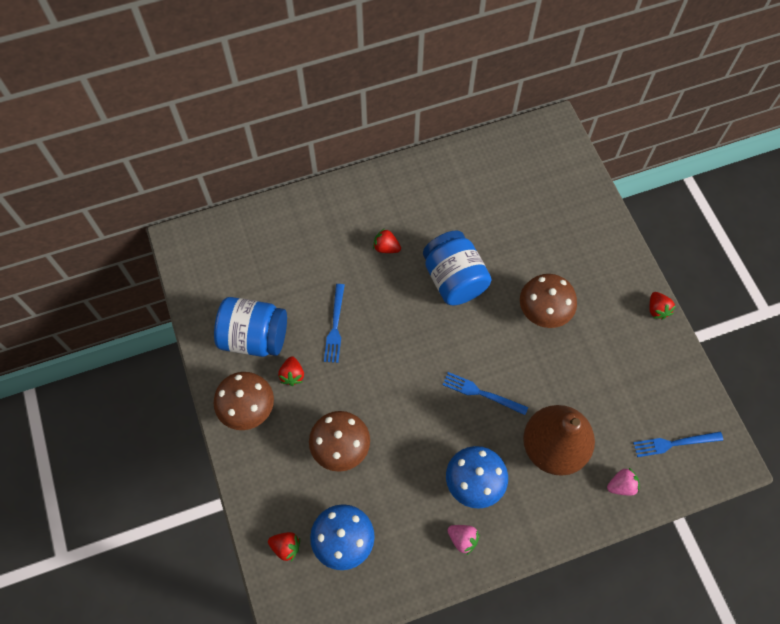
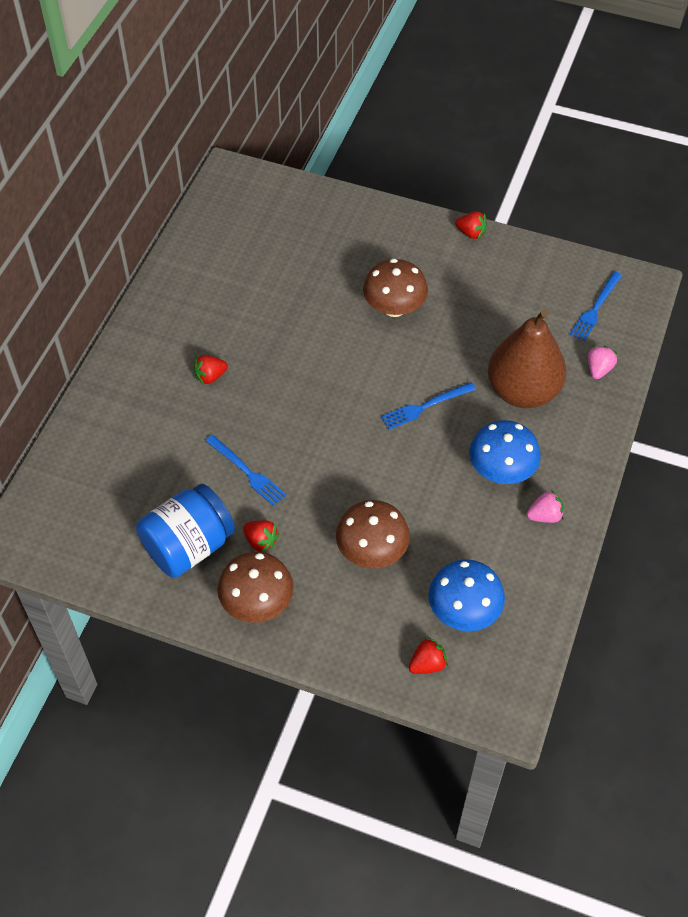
camera: 50 degrees left, 10 degrees down
blue jar [423,230,491,305] -> none

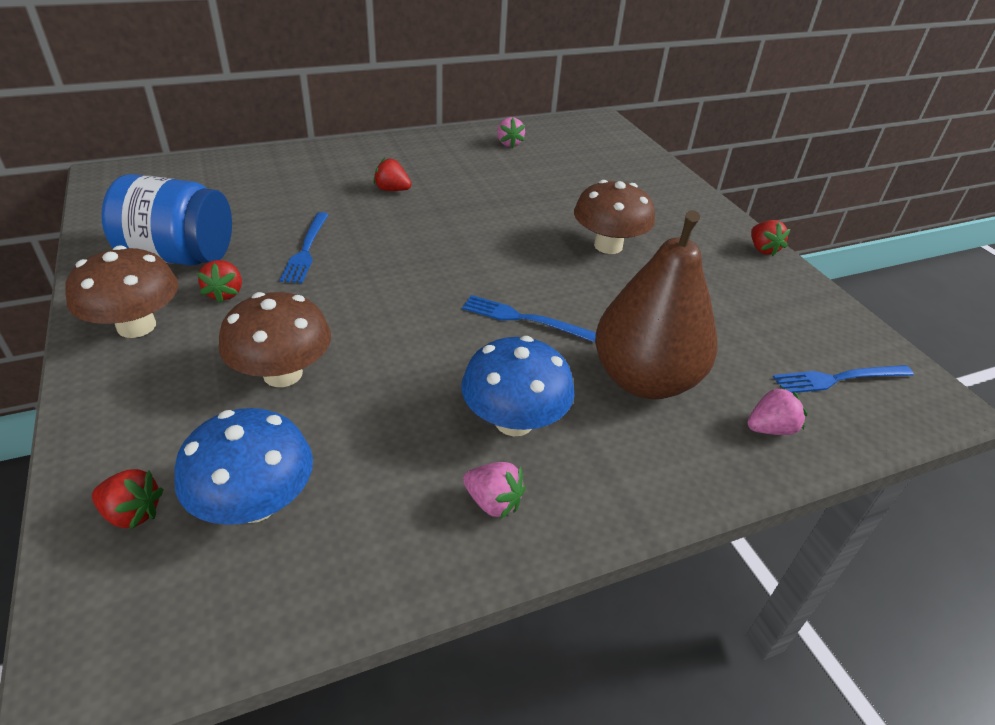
camera: 45 degrees right, 15 degrees down
none -> pink strawberry [497,117,525,148]

